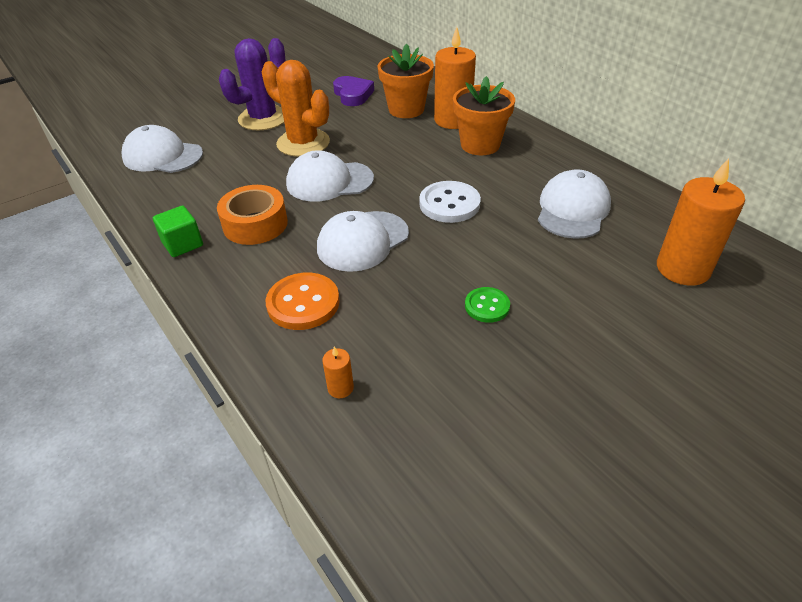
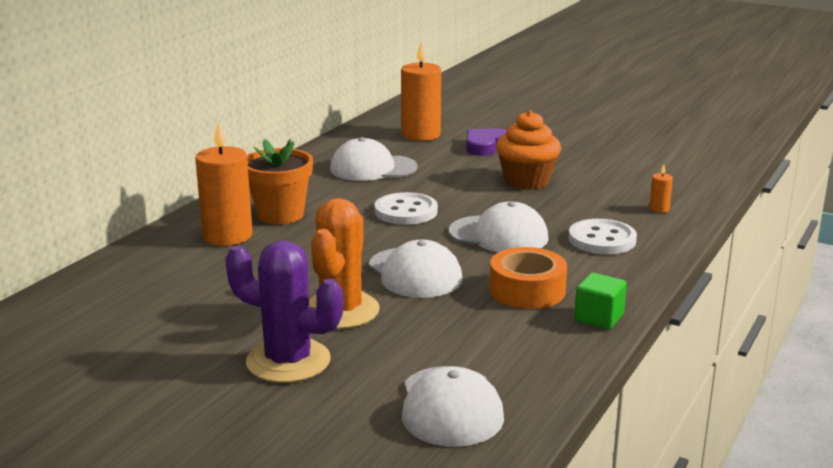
camera: 115 degrees left, 20 degrees down
orange button [265,273,340,330] -> white button [569,219,637,254]
purple heart [333,76,374,106] -> purple heart moved to [466,128,507,156]
orange flower pot [377,43,434,118] -> none
green button [465,287,510,323] -> orange cupcake [496,110,561,190]

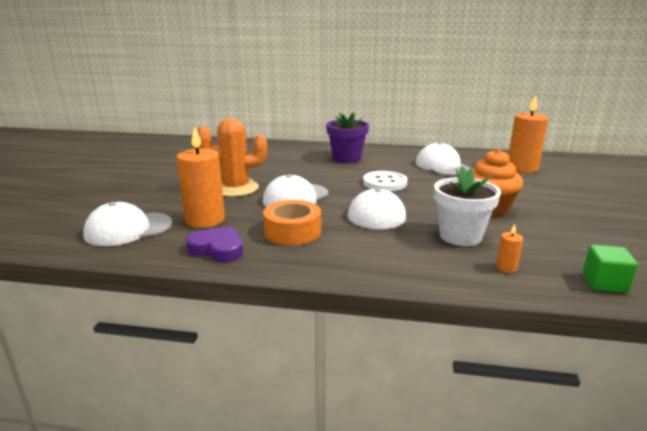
camera: 70 degrees right, 0 degrees up
orange candle [195,121,252,246] -> orange candle moved to [176,126,225,228]
purple cactus [225,241,344,383] -> none
orange flower pot [247,139,313,224] -> purple flower pot [326,112,369,163]
purple heart [466,128,507,156] -> purple heart moved to [186,226,243,262]
white button [569,219,637,254] -> none
green cube [574,273,627,330] -> green cube moved to [583,245,638,293]
none -> white flower pot [434,166,501,246]

